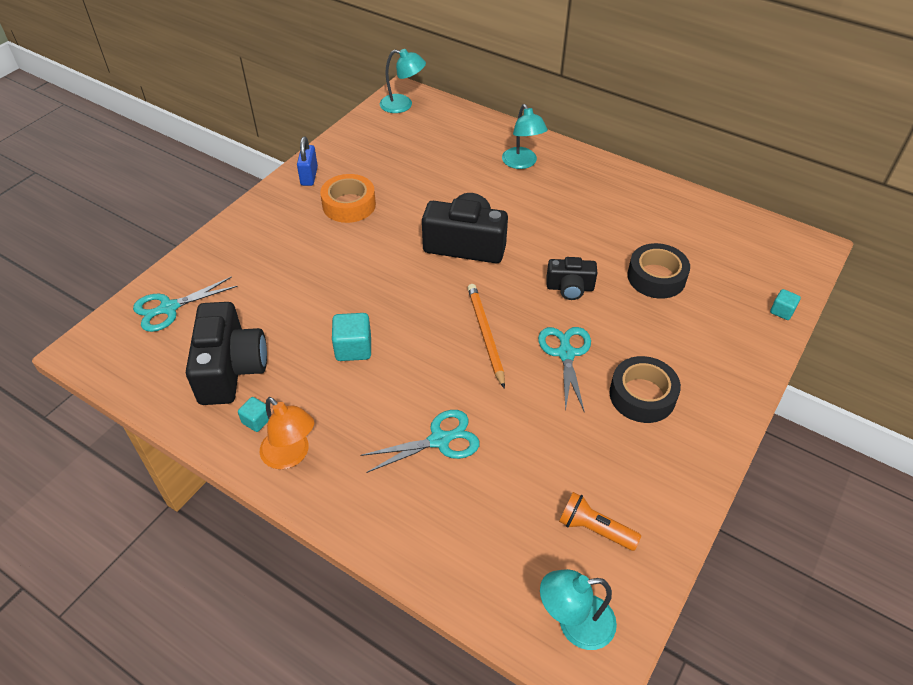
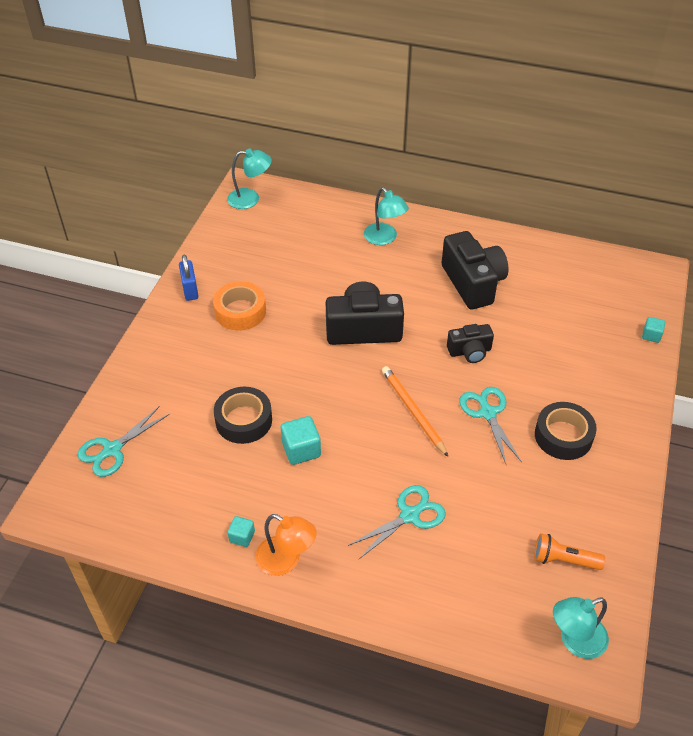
camera: 15 degrees left, 0 degrees up
black camera [186,302,267,405] -> black camera moved to [441,231,509,310]
black tape [627,243,690,299] -> black tape moved to [214,387,272,444]

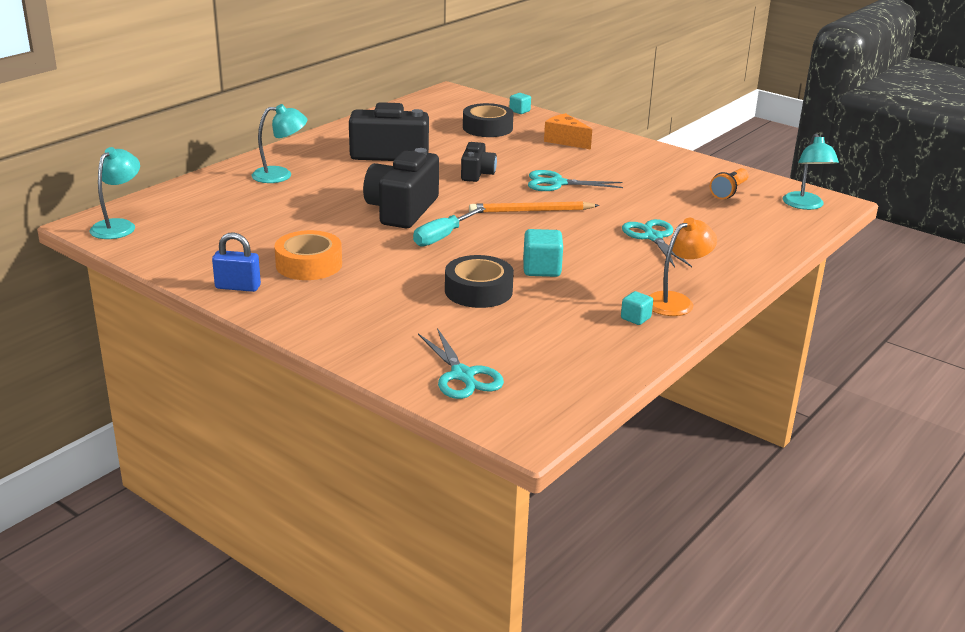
camera: 70 degrees left, 20 degrees down
black tape [535,402,597,460] -> black tape moved to [463,103,514,137]
none -> turquoise screwdriver [413,207,486,247]
none -> orange cheese [544,113,592,150]

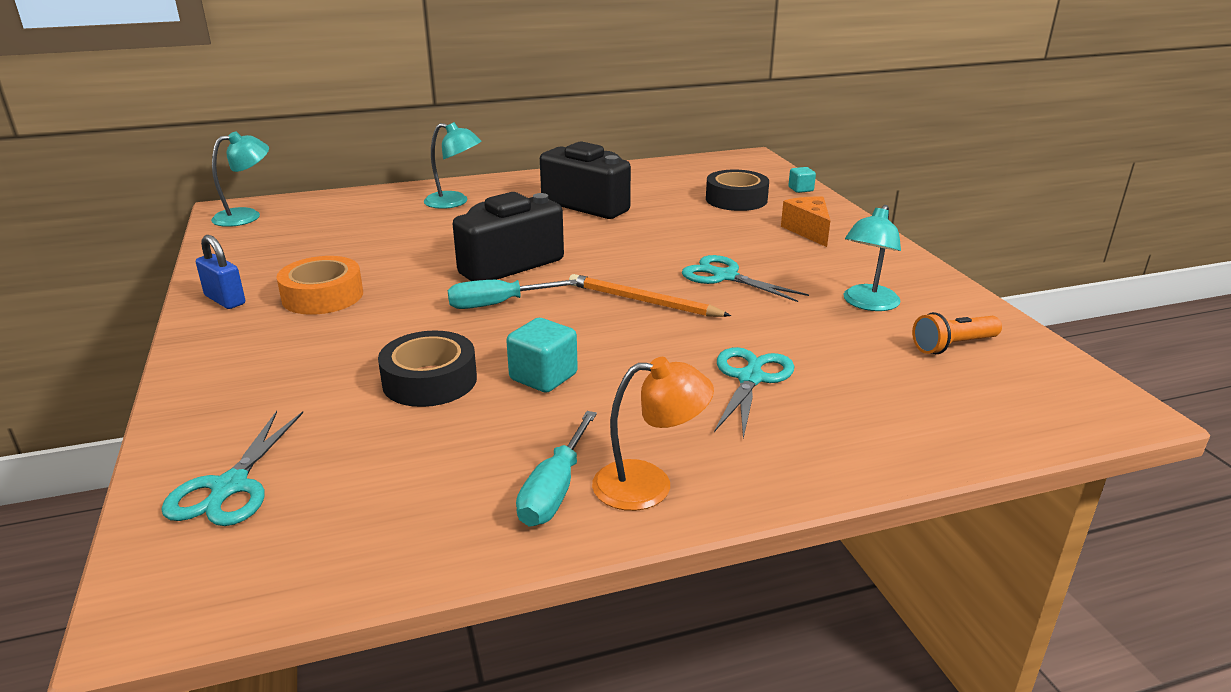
camera: 35 degrees right, 0 degrees up
black camera [461,142,497,182] -> none
turquoise cube [621,291,653,325] -> turquoise screwdriver [516,411,597,527]
turquoise lamp [783,134,839,210] -> turquoise lamp moved to [843,205,901,311]

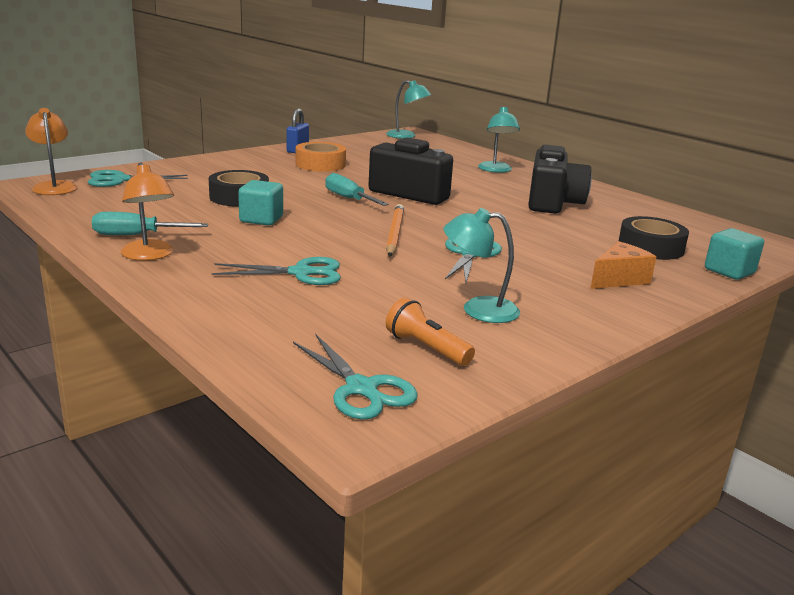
camera: 65 degrees right, 5 degrees down
turquoise cube [788,167,816,193] -> turquoise cube [705,228,764,280], size x1.67
none -> orange lamp [25,108,77,195]
none -> turquoise scissors [293,334,418,420]

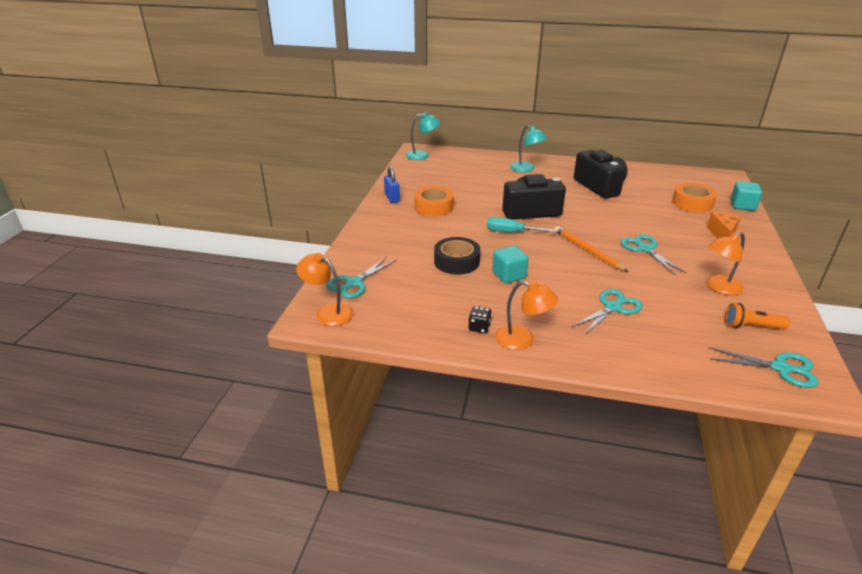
camera: 35 degrees left, 10 degrees up
turquoise screwdriver [92,212,208,235] -> black dice [469,306,492,333]
turquoise lamp [443,208,520,323] -> orange lamp [707,232,745,295]
black tape [619,216,689,260] -> orange tape [672,183,717,212]

